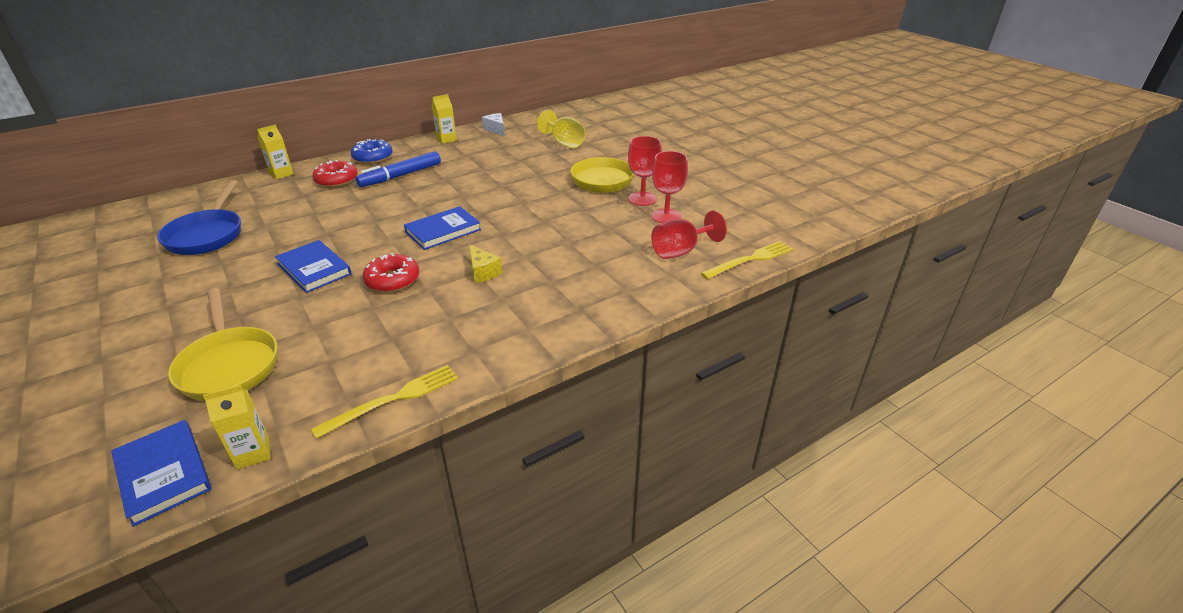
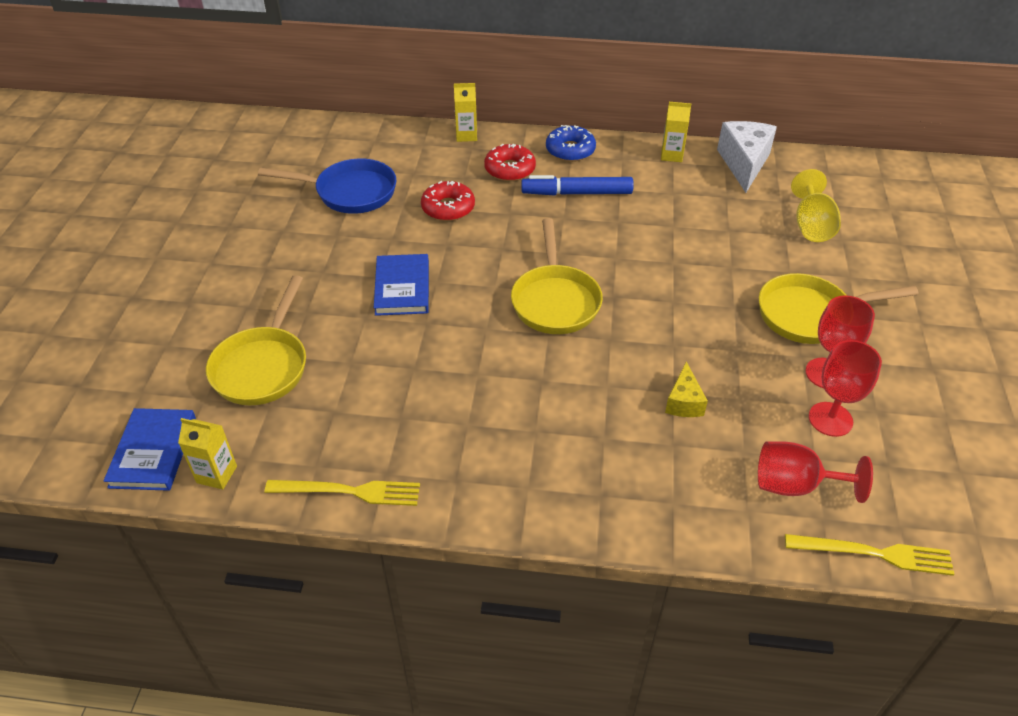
camera: 40 degrees right, 10 degrees up
blue pan [157,180,241,255] -> blue pan turned 120 degrees counterclockwise [258,158,397,214]
red donut [363,253,419,292] -> red donut moved to [421,181,475,221]
blue book [404,206,481,250] -> yellow pan [511,218,603,334]
yellow cheese [469,244,502,283] -> yellow cheese moved to [665,361,708,417]
white cheese [482,113,505,136] -> white cheese [717,121,777,193], size x1.82

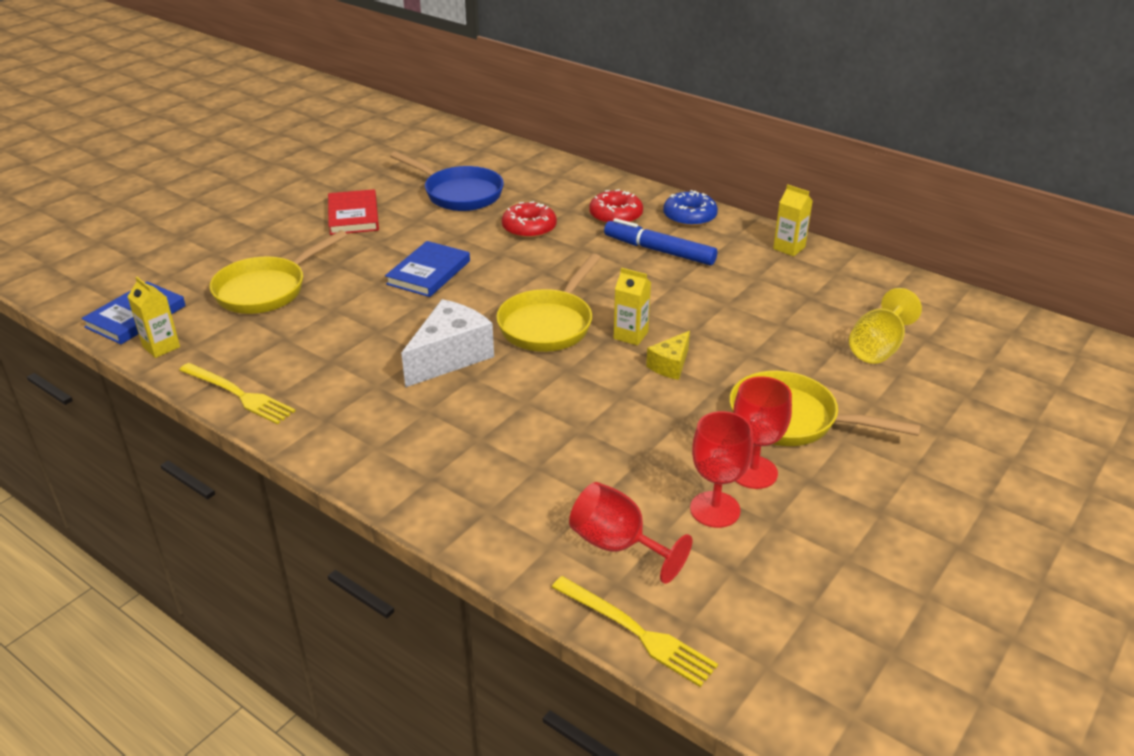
camera: 30 degrees right, 10 degrees down
yellow carton [454,83,477,142] -> yellow carton moved to [614,268,651,346]
yellow cheese [665,361,708,417] -> yellow cheese moved to [646,331,690,380]
white cheese [717,121,777,193] -> white cheese moved to [401,299,494,388]
none -> red book [328,189,379,235]

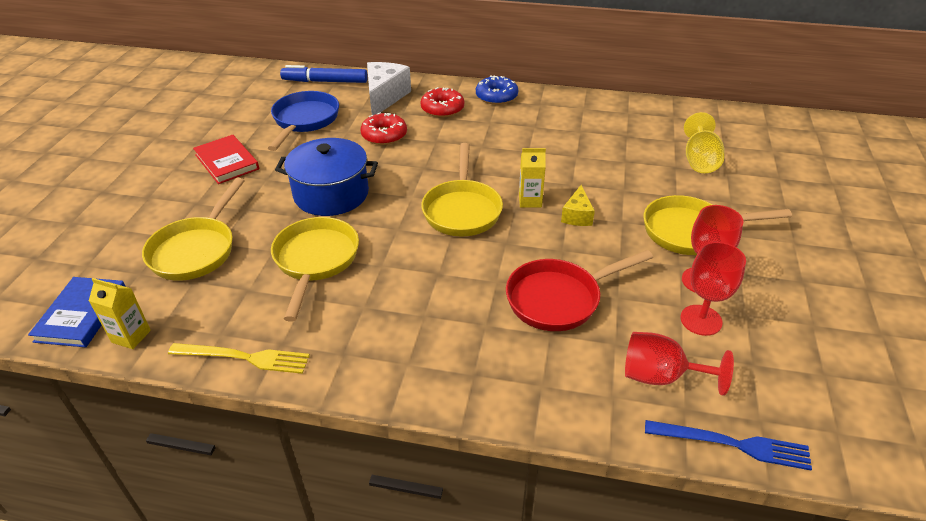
camera: 25 degrees left, 5 degrees up
blue book [385,241,470,297] -> blue pot [275,138,378,216]
blue pan [390,151,504,211] -> blue pan turned 90 degrees counterclockwise [268,91,339,151]
white cheese [401,299,494,388] -> white cheese moved to [367,62,411,115]
yellow fork [552,576,718,687] -> blue fork [645,420,812,470]
blue marker [604,218,717,266] -> blue marker moved to [280,65,368,83]
yellow carton [773,184,813,256] -> none
none -> yellow pan [271,217,359,322]
none -> red pan [506,250,653,331]

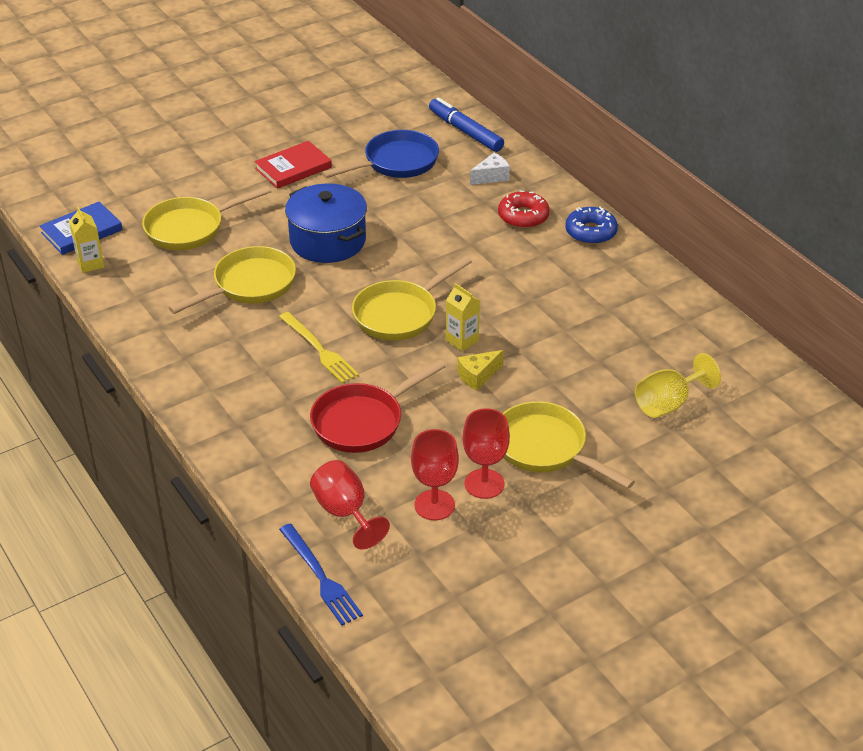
camera: 45 degrees right, 0 degrees up
yellow fork [168,343,310,374] -> yellow fork moved to [279,312,359,383]
red book [193,135,259,184] -> red book turned 45 degrees clockwise [254,141,332,189]
red donut [360,113,407,145] -> none
white cheese [367,62,411,115] -> white cheese [470,153,510,185], size x0.55
red pan [506,250,653,331] -> red pan turned 60 degrees counterclockwise [310,360,446,453]

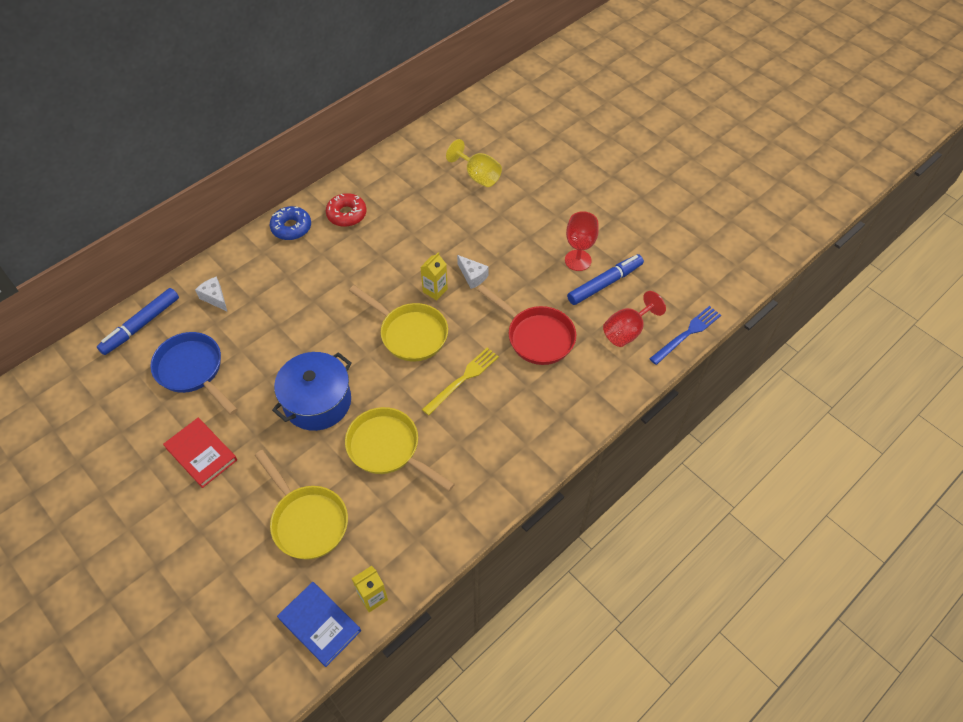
camera: 100 degrees left, 15 degrees up
red goblet [411,429,459,520] -> blue marker [567,254,644,305]
yellow cheese [457,350,503,391] -> white cheese [457,255,489,289]
red donut [498,191,550,228] -> red donut moved to [326,193,367,227]
yellow pan [502,401,635,489] -> none

